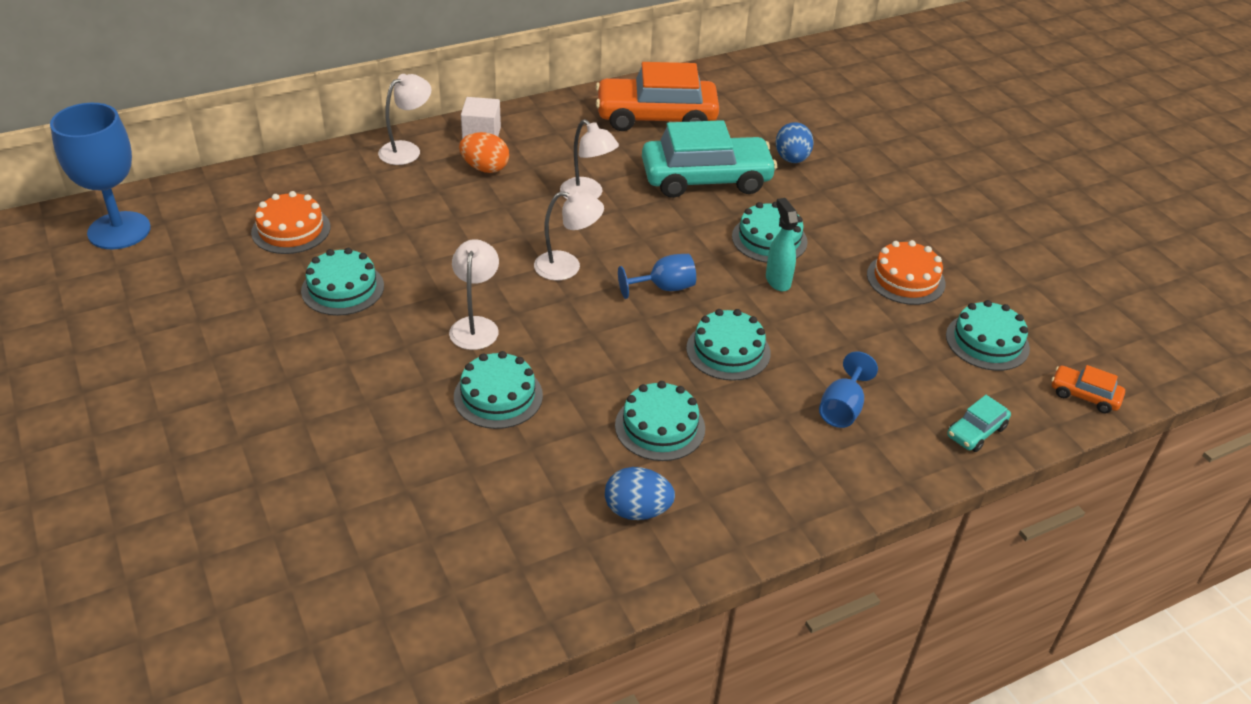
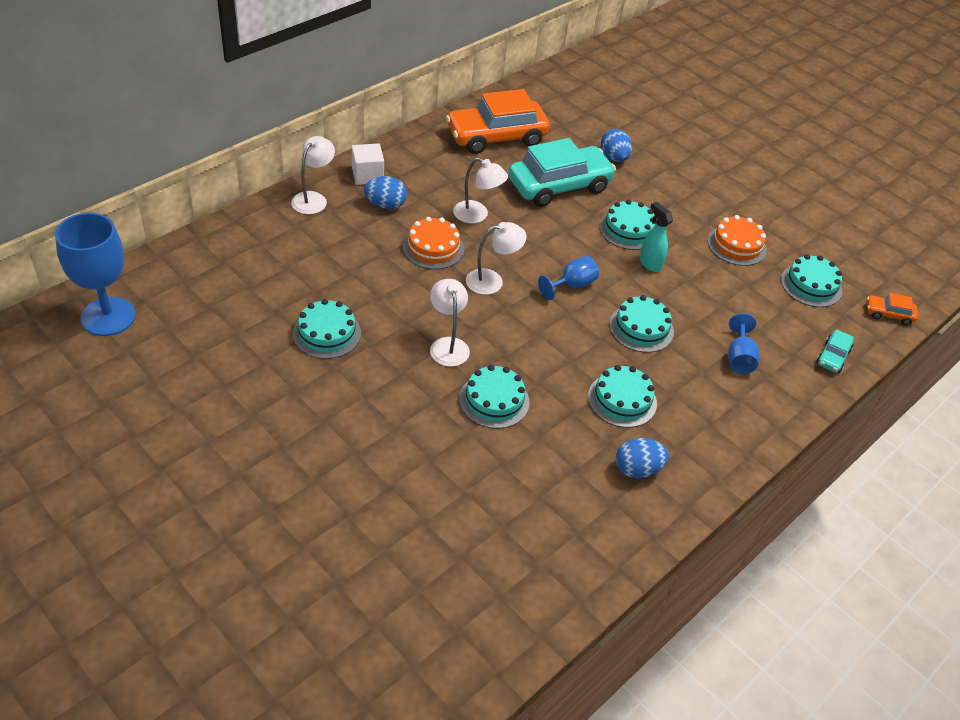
camera: 20 degrees left, 5 degrees up
orange cake [251,191,331,254] -> orange cake moved to [403,217,464,269]
orange egg [459,132,509,173] -> blue egg [364,176,407,209]

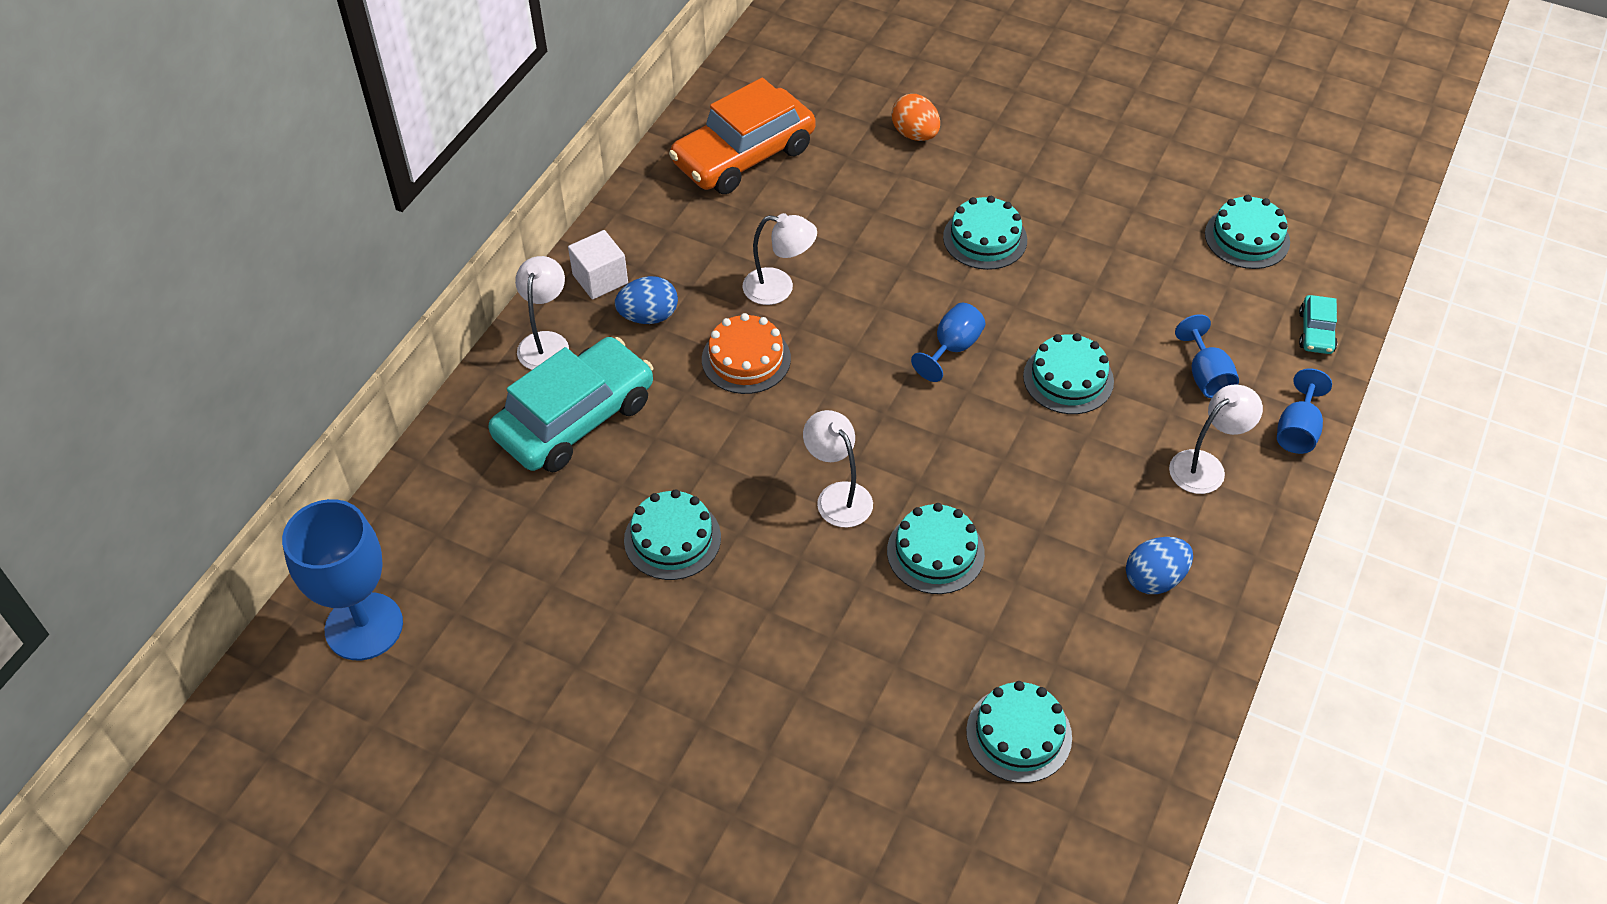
camera: 15 degrees left, 5 degrees up
white lamp [466,222,527,295] -> white lamp moved to [1169,385,1263,494]
turquoise car [508,138,616,207] -> turquoise car moved to [489,337,653,472]
turquoise cake [588,365,657,428] -> turquoise cake moved to [966,681,1072,783]
blue egg [601,129,632,162] -> orange egg [891,94,940,141]
turquoise spray bottle [640,202,673,272] -> none
orange cake [708,215,767,266] -> none
orange car [867,293,918,325] -> none
none -> blue goblet [1277,368,1332,454]

